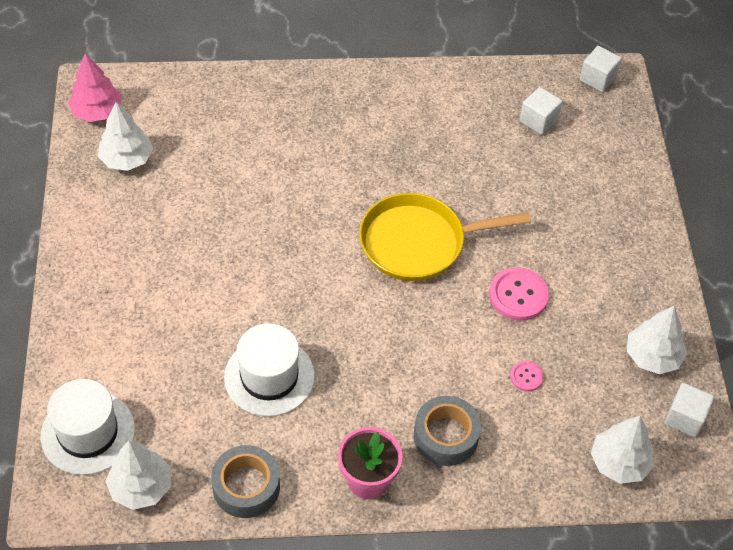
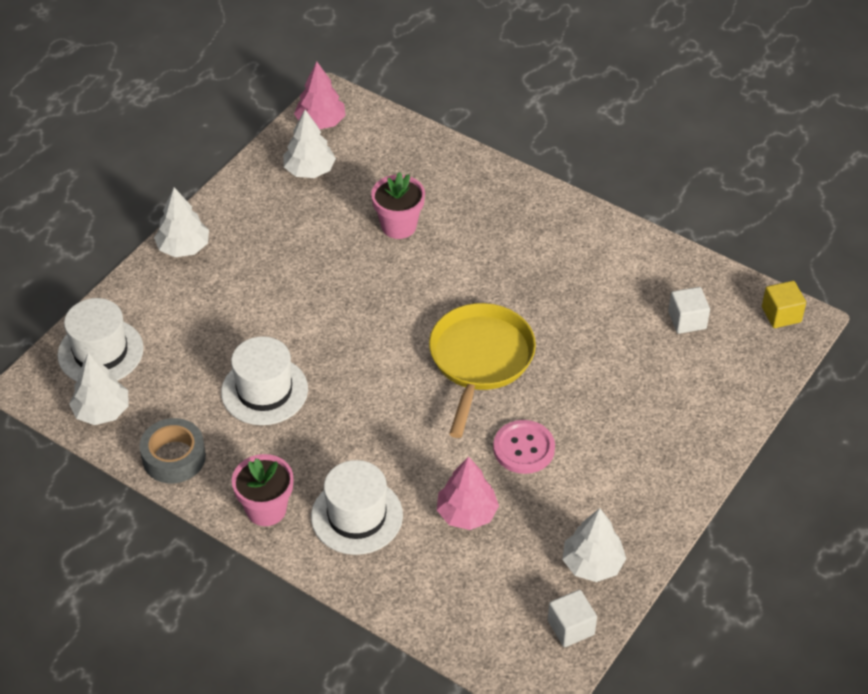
camera: 40 degrees right, 5 degrees down
yellow pan [359,193,531,281] -> yellow pan turned 75 degrees clockwise [429,303,536,438]
grey tape [414,396,481,466] -> white hat [311,460,403,555]
pink button [510,361,544,392] -> pink tree [437,456,499,530]
white cube [579,46,622,92] -> yellow cube [762,281,806,328]
white tree [591,416,655,484] -> white tree moved to [154,187,209,257]
none -> pink flower pot [371,172,425,239]

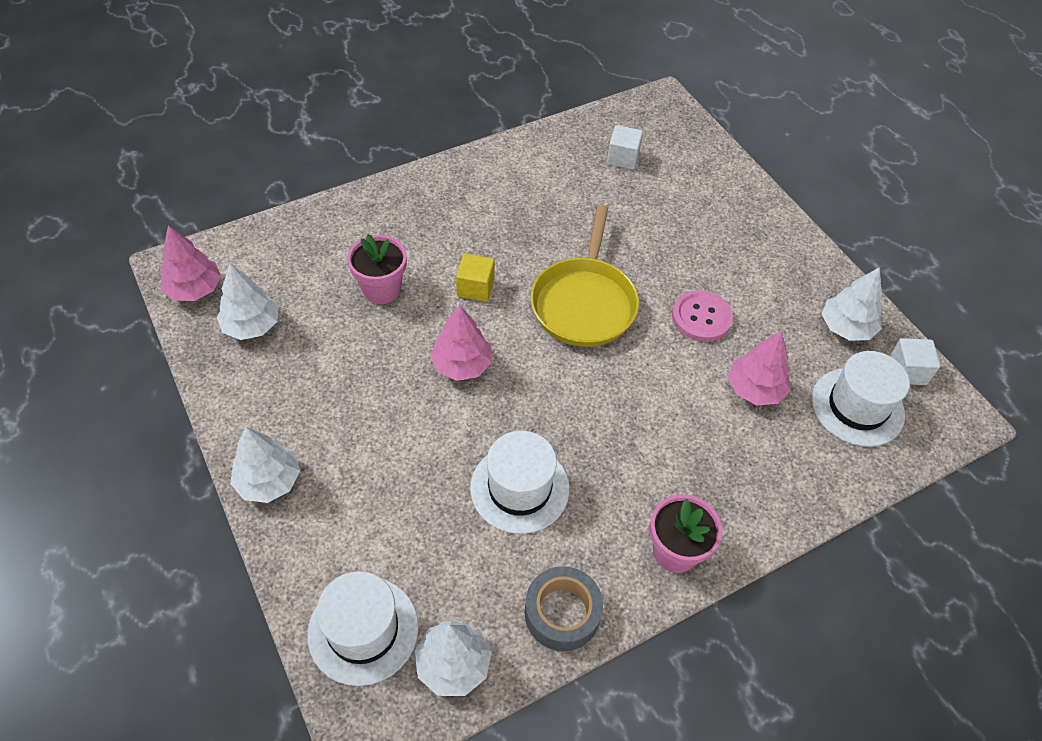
camera: 65 degrees left, 5 degrees up
white hat [311,460,403,555] -> white hat moved to [812,351,910,447]
yellow pan [429,303,536,438] -> yellow pan turned 120 degrees counterclockwise [530,204,639,347]
yellow cube [762,281,806,328] -> yellow cube moved to [456,253,495,302]
none -> pink tree [430,305,492,381]

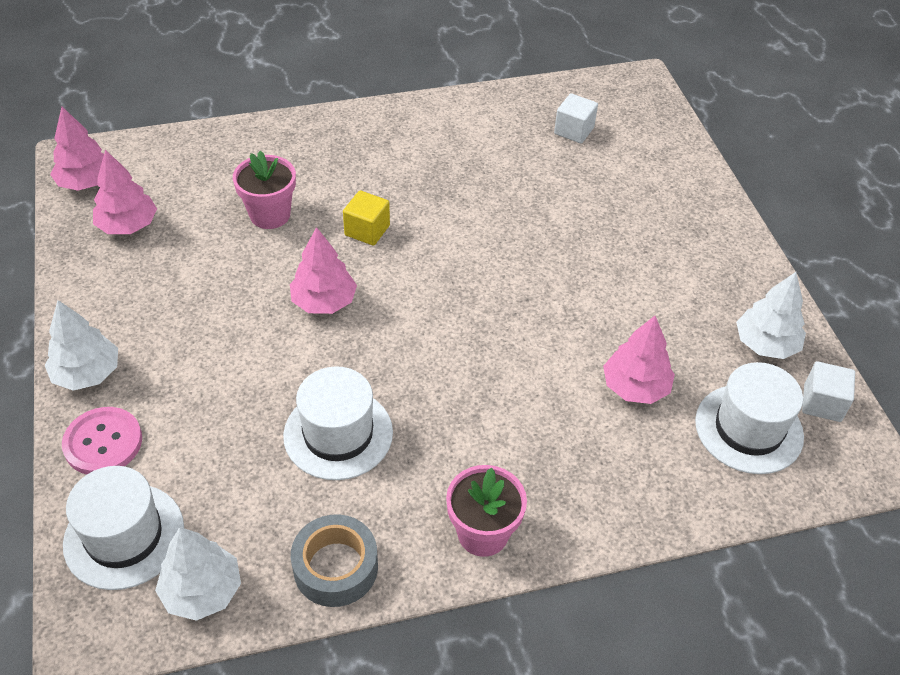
camera: 15 degrees right, 5 degrees down
white tree [217,264,278,340] -> pink tree [93,150,157,234]
yellow pan [530,204,639,347] -> none
pink button [672,290,733,342] -> pink button moved to [62,407,142,474]

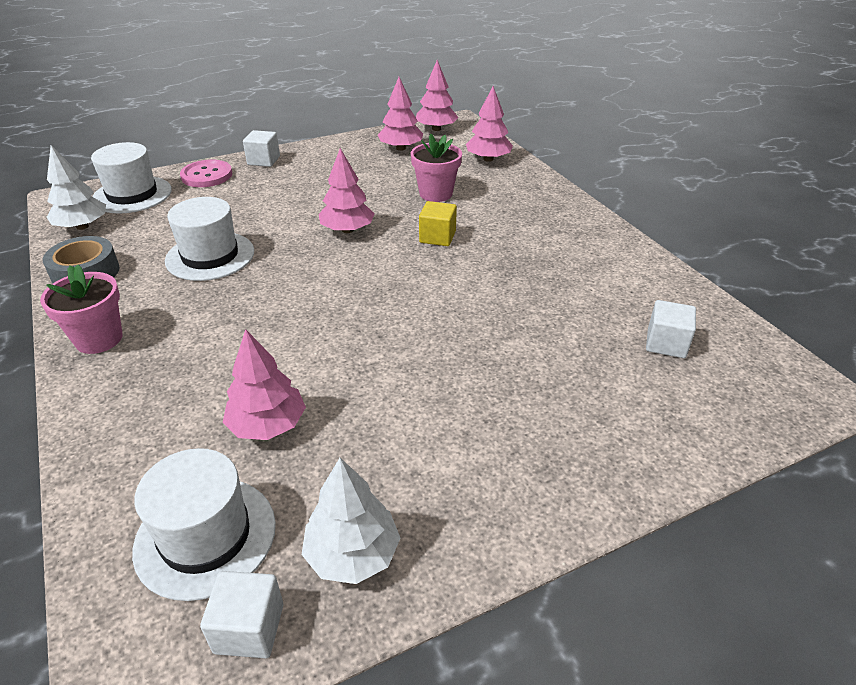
camera: 80 degrees right, 10 degrees down
white tree [45,300,118,391] -> white cube [243,130,280,167]
none -> pink tree [466,86,513,162]

